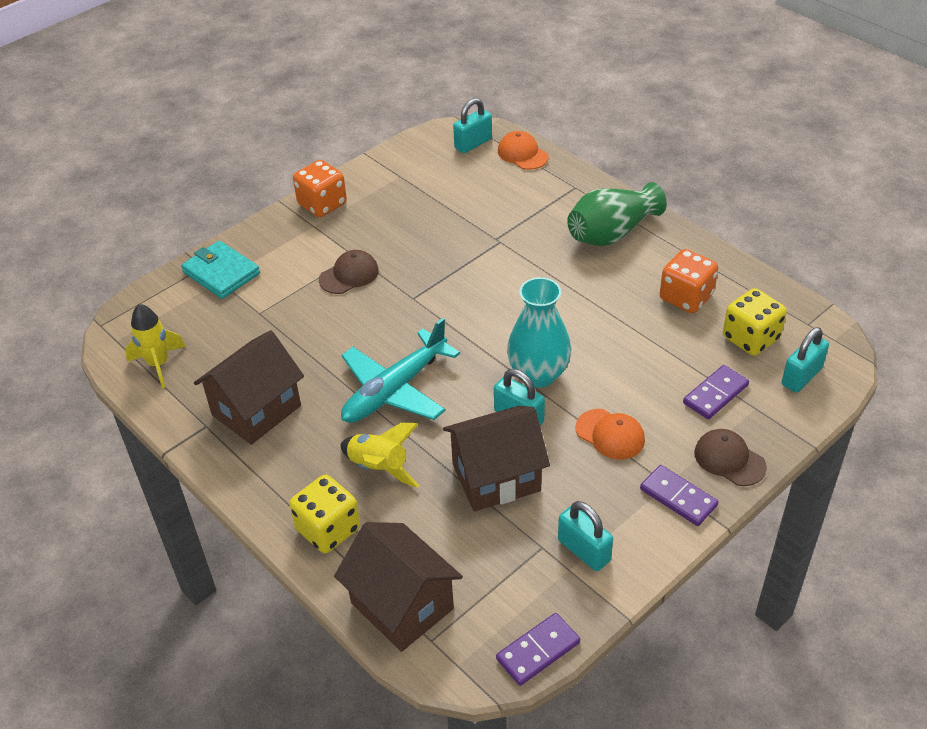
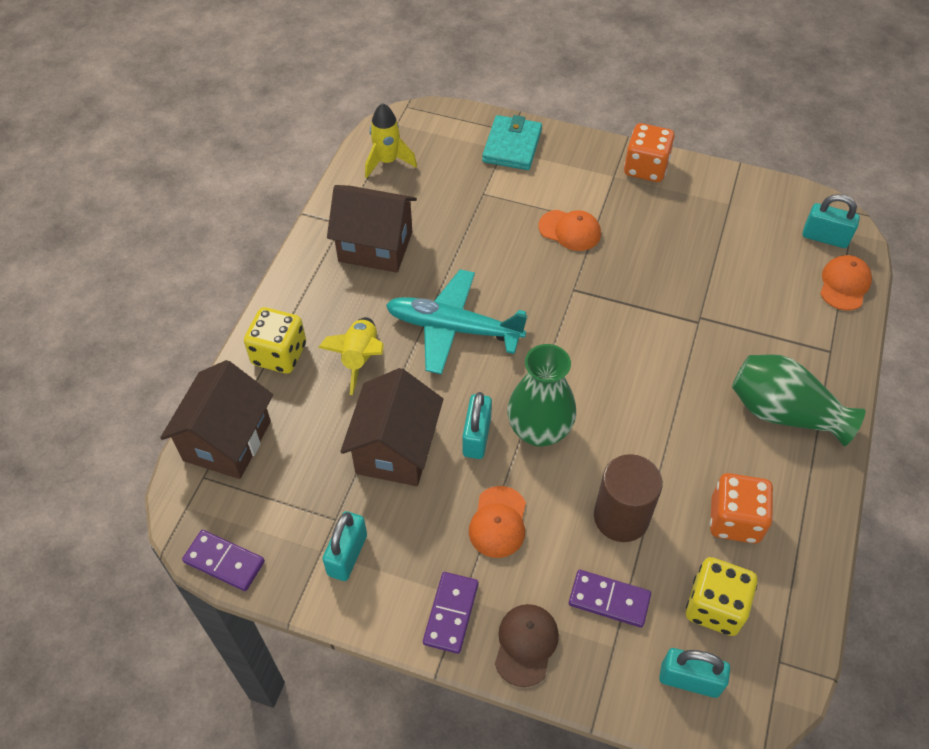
camera: 60 degrees right, 10 degrees up
brown cap [319,250,379,294] -> orange cap [538,210,601,251]
brown house [443,406,550,511] -> brown house turned 60 degrees clockwise [340,368,443,486]
turquoise vase [507,277,571,388] -> green vase [507,344,576,447]
none -> brown cylinder [594,454,663,542]

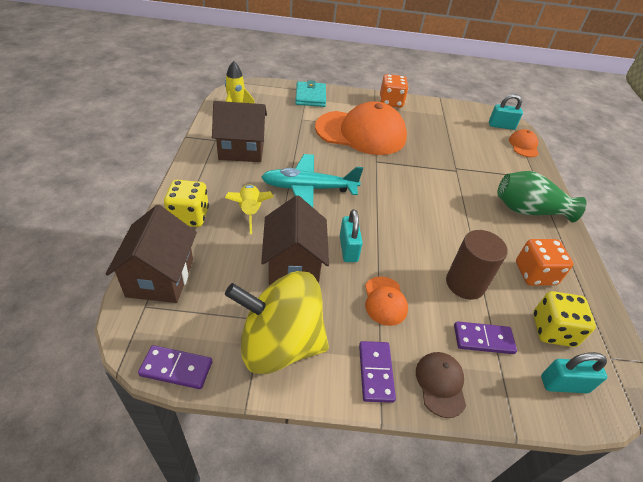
camera: 20 degrees left, 10 degrees down
turquoise padlock [322,511,367,581] -> yellow spinning top [225,271,329,374]
green vase [507,344,576,447] -> none
orange cap [538,210,601,251] -> orange cap [315,101,407,155], size x2.31

